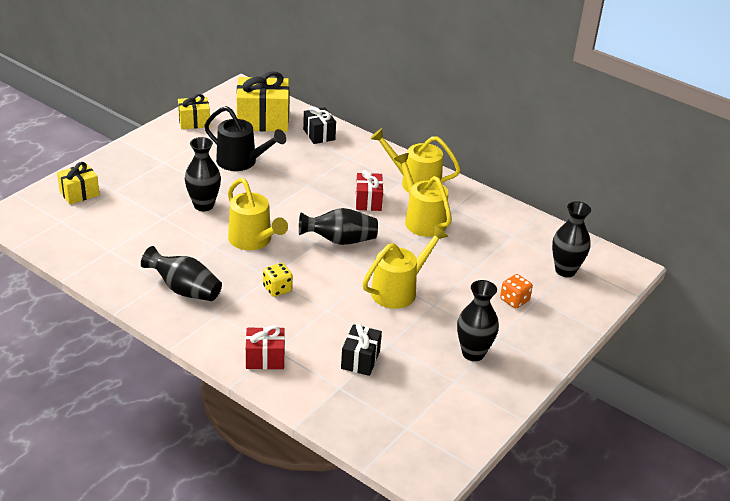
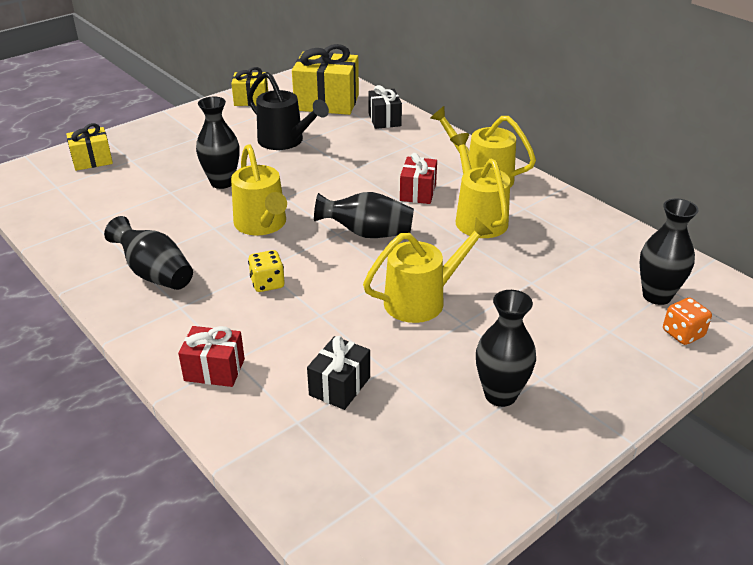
camera: 15 degrees right, 0 degrees up
orange dice [500,274,533,308] -> orange dice moved to [663,298,712,345]

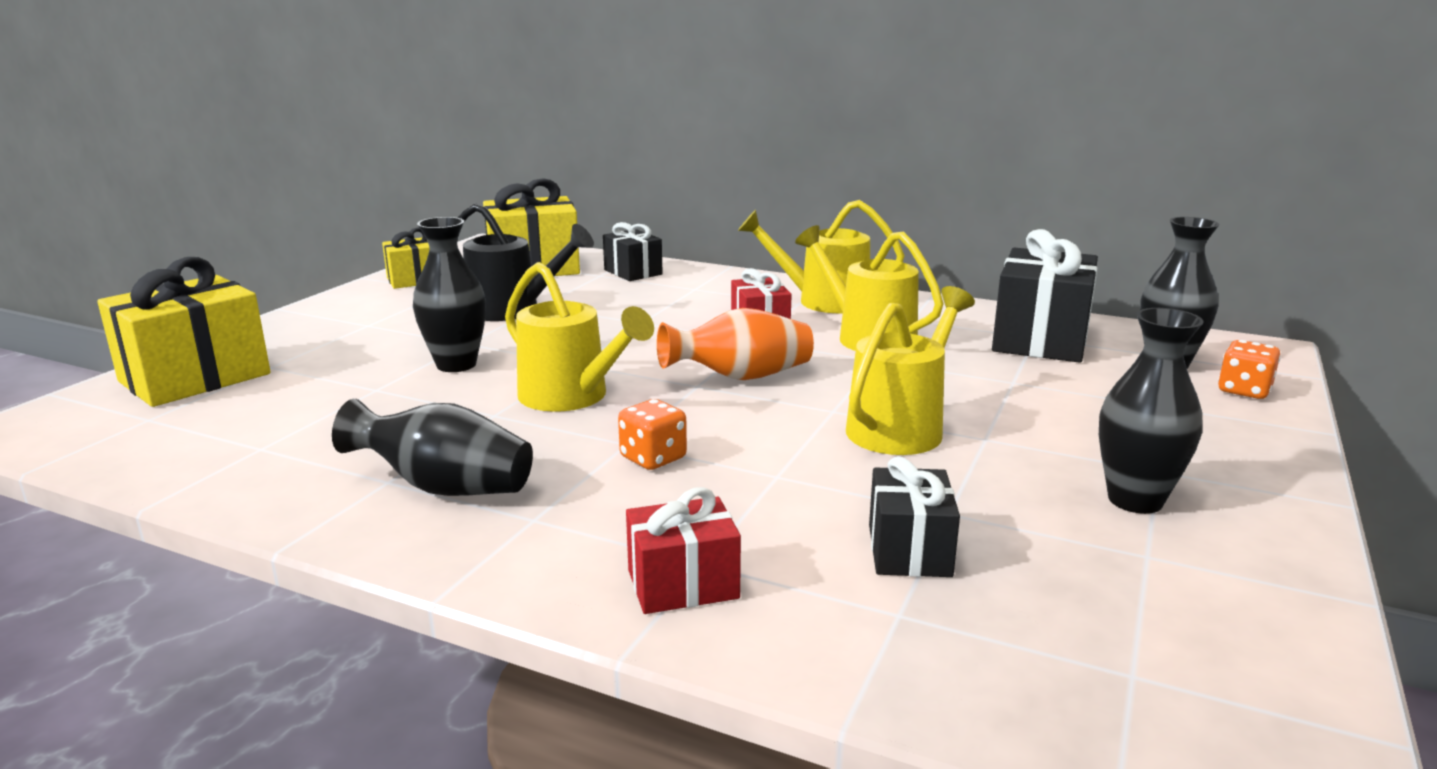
camera: 25 degrees left, 15 degrees down
yellow gift [66,123,113,171] -> yellow gift [97,257,271,407], size x1.76
yellow dice [248,250,285,292] -> orange dice [618,399,687,470]
black vase [314,192,414,238] -> orange vase [657,308,814,380]
none -> black gift [992,229,1098,363]

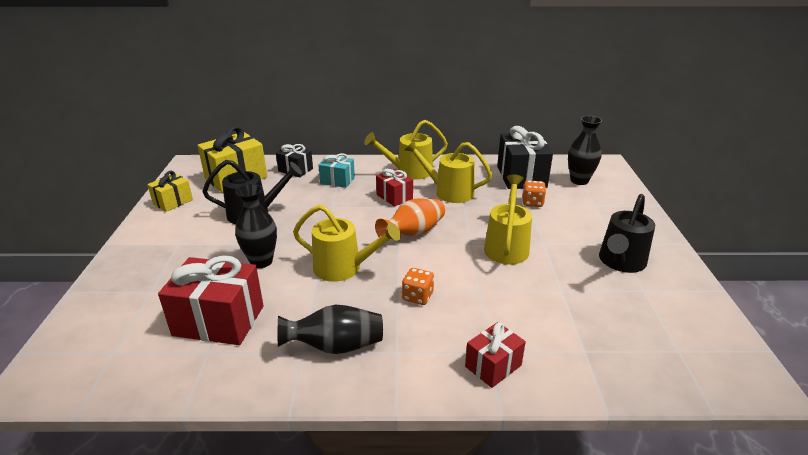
camera: 25 degrees left, 10 degrees up
yellow gift [97,257,271,407] -> none
black gift [869,456,960,577] -> none
black vase [1099,308,1204,514] -> black watering can [599,194,655,273]
orange dice [1218,340,1281,399] -> orange dice moved to [522,180,546,207]
none -> red gift [158,255,264,345]
none -> turquoise gift [318,153,355,188]

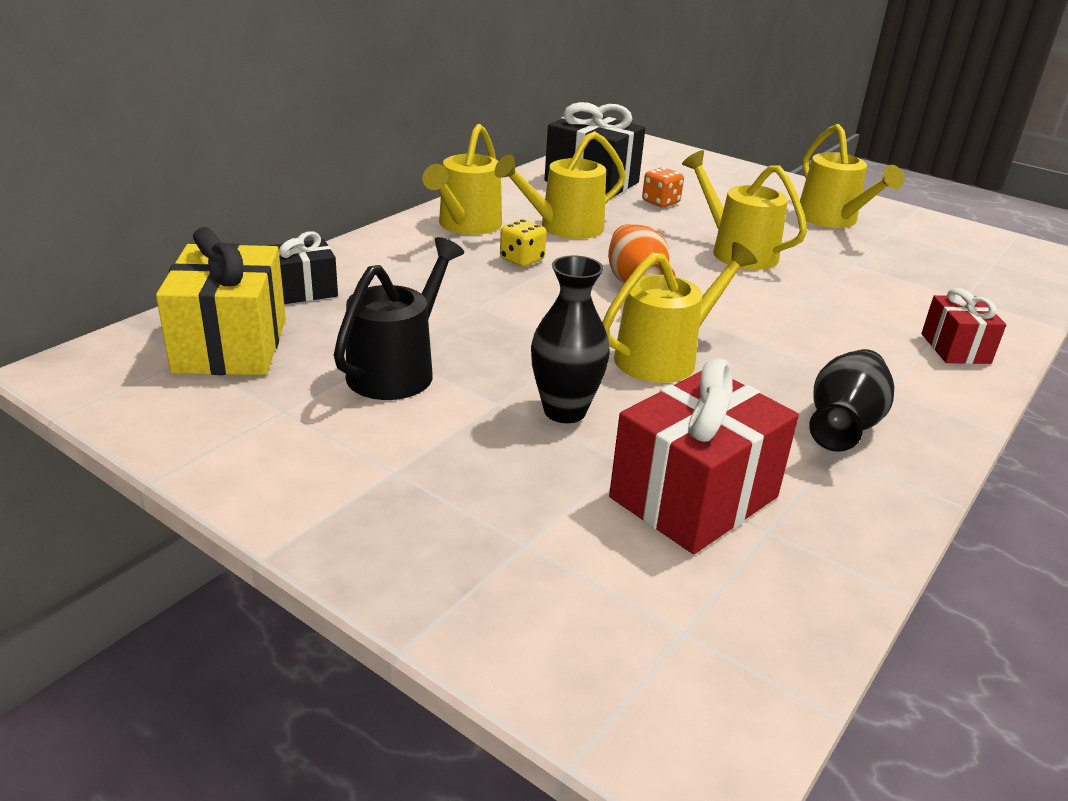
camera: 55 degrees left, 0 degrees up
yellow gift [147,171,193,212] -> none
turquoise gift [318,153,355,188] -> none
red gift [376,169,413,207] -> yellow dice [500,219,547,267]
orange dice [402,268,434,305] -> none
black vase [568,116,602,185] -> none
black watering can [599,194,655,273] -> yellow watering can [800,124,904,228]

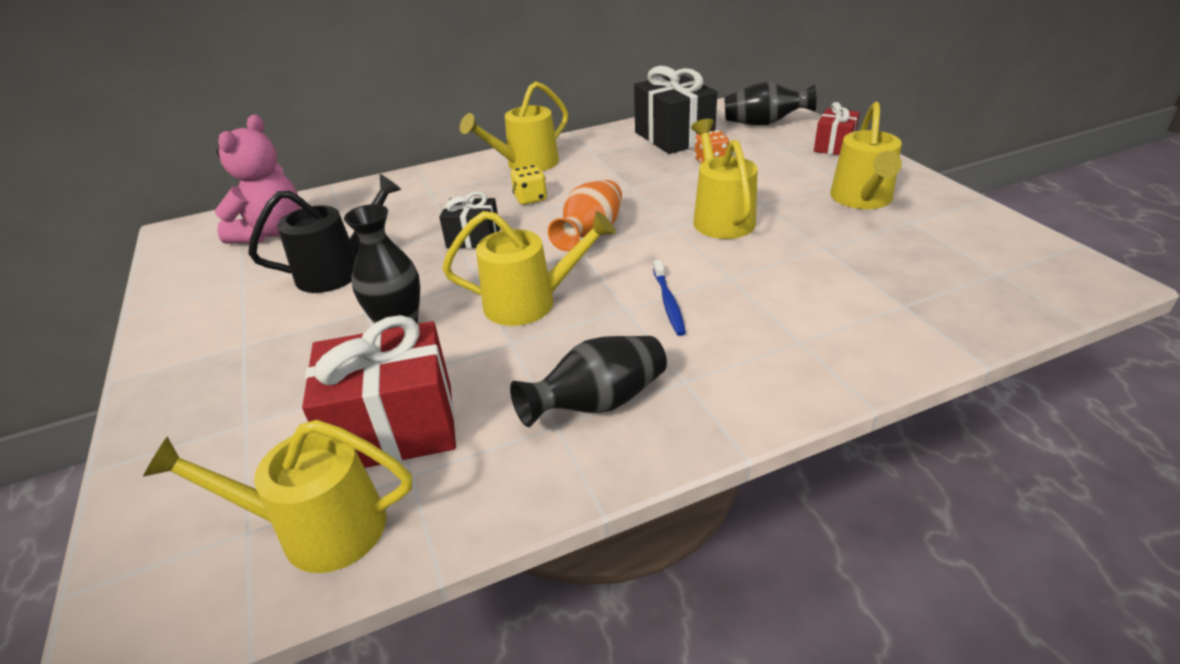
camera: 35 degrees right, 5 degrees up
yellow gift [156,227,286,375] -> pink teddy bear [214,115,300,244]
black gift [268,231,338,304] -> black gift moved to [439,191,500,249]
yellow watering can [494,131,626,239] -> yellow watering can moved to [143,420,412,573]
red gift [921,288,1006,364] -> red gift moved to [814,102,860,155]
none -> blue toothbrush [653,260,686,336]
none -> black vase [724,82,816,126]

